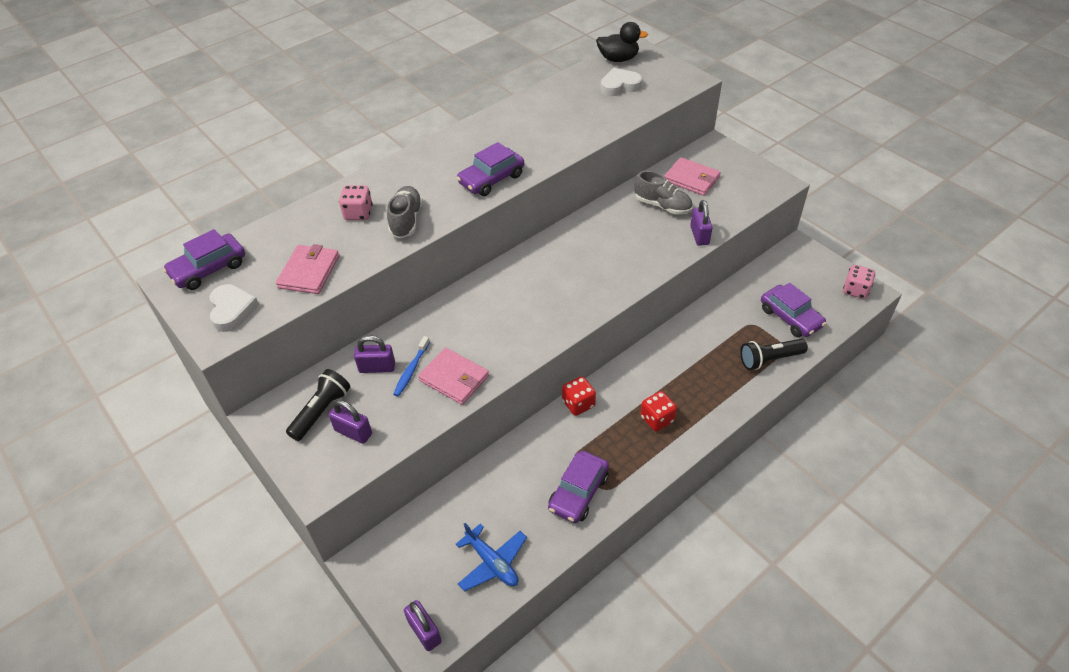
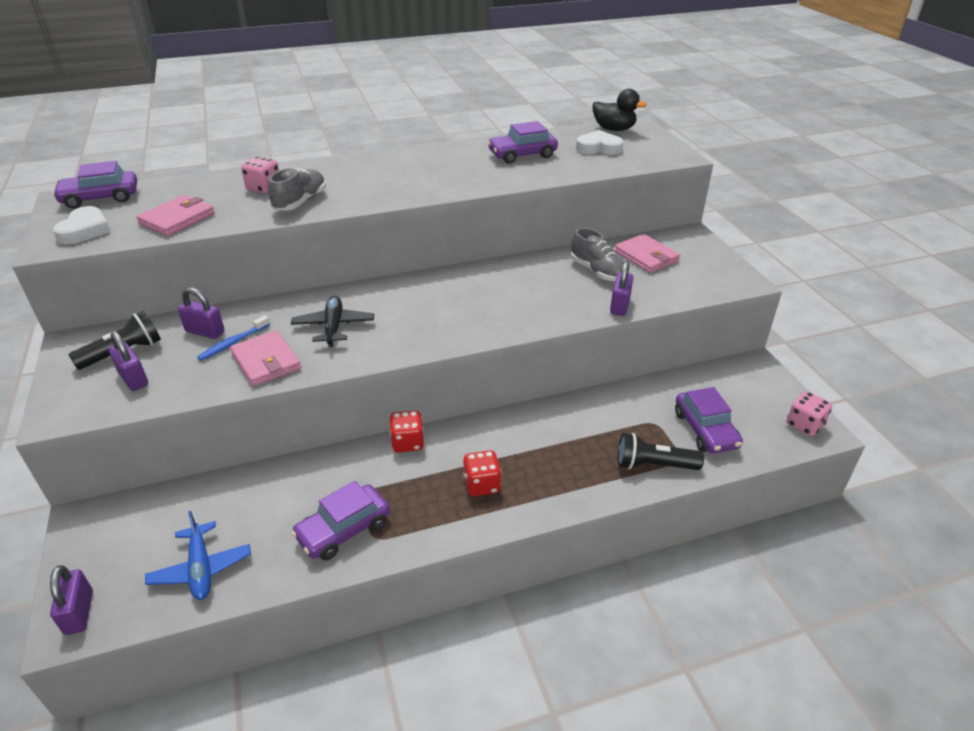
camera: 20 degrees right, 10 degrees down
purple car [457,142,524,196] -> purple car moved to [487,121,558,164]
none -> black plane [291,296,374,347]

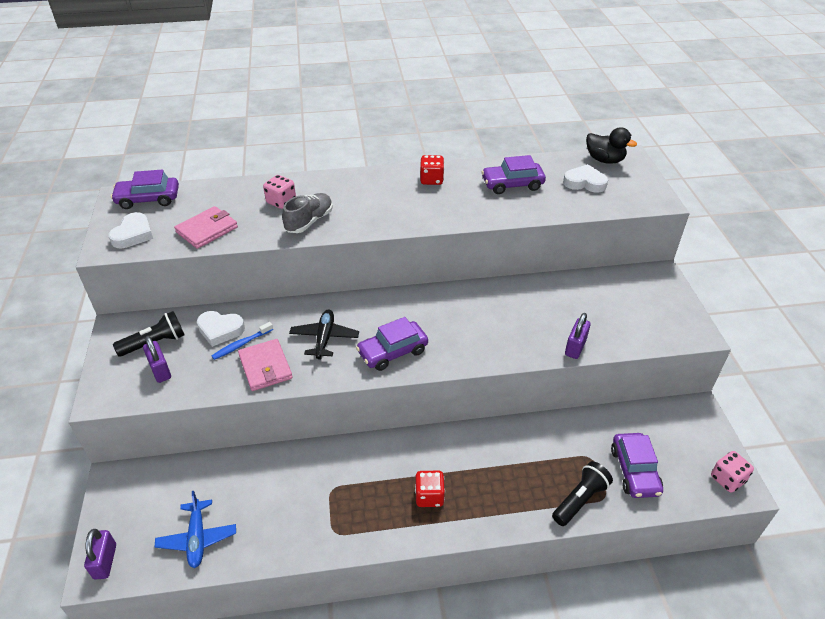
camera: 10 degrees right, 5 degrees up
purple padlock [178,287,225,339] -> white heart [197,311,245,347]
purple car [291,481,390,560] -> purple car moved to [356,317,428,371]
red dice [390,410,424,453] -> red dice moved to [420,155,444,185]
grey shoe [571,228,624,281] -> none
pink wallet [614,234,680,273] -> none
black flashlight [618,433,704,470] -> black flashlight turned 120 degrees clockwise [552,461,613,526]

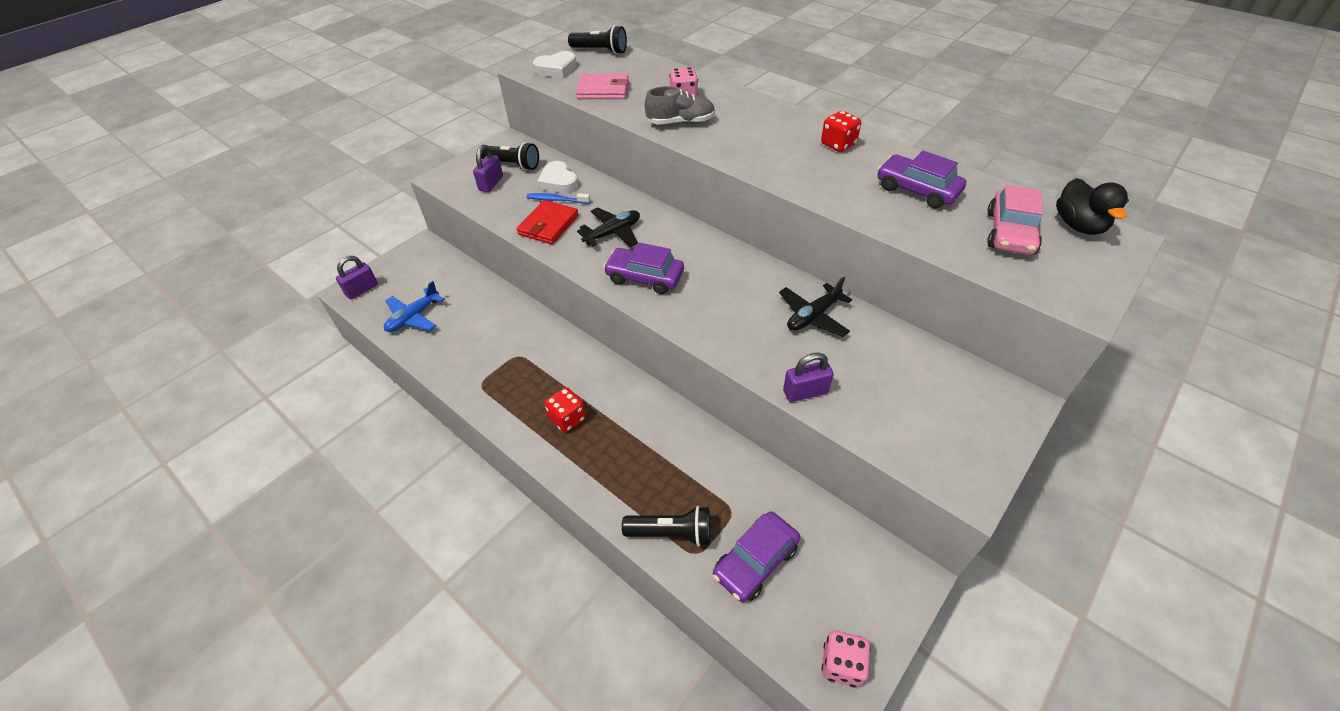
camera: 50 degrees right, 5 degrees up
purple car [111,170,179,209] -> black flashlight [568,25,627,54]
pink wallet [238,339,293,391] -> red wallet [516,200,579,244]
white heart [563,164,608,193] -> pink car [987,185,1043,255]
none -> black plane [779,276,852,337]

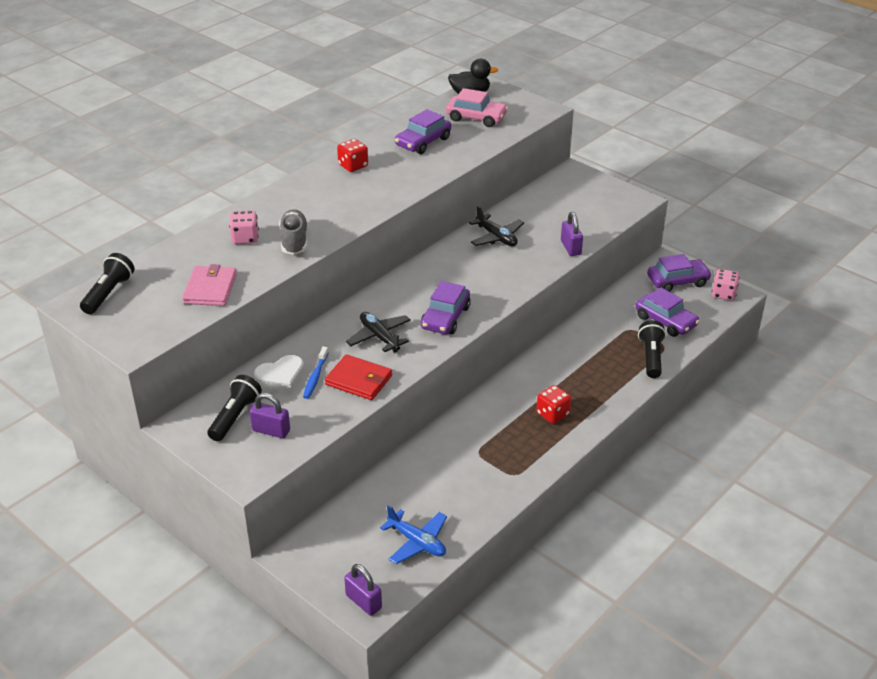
camera: 90 degrees left, 10 degrees down
white heart [533,51,577,78] -> none
none -> purple car [647,254,712,292]

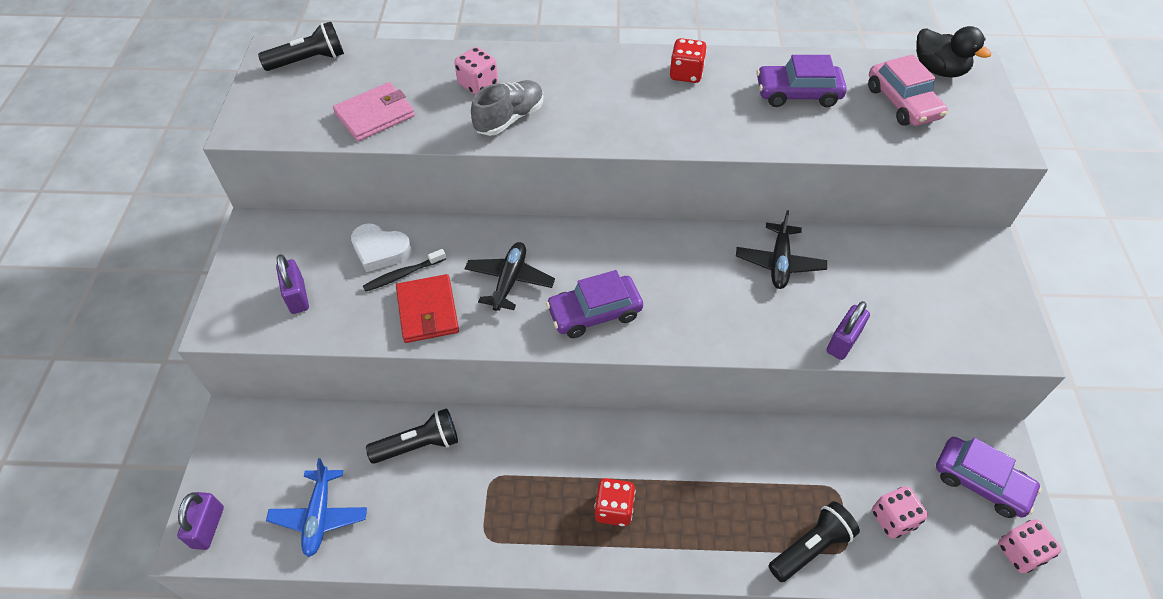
camera: 50 degrees right, 15 degrees up
black flashlight [207,375,262,441] -> black flashlight moved to [366,408,458,464]
blue toothbrush [303,346,328,399] -> black toothbrush [363,249,446,292]
purple car [635,287,700,337] -> pink dice [872,486,928,539]

